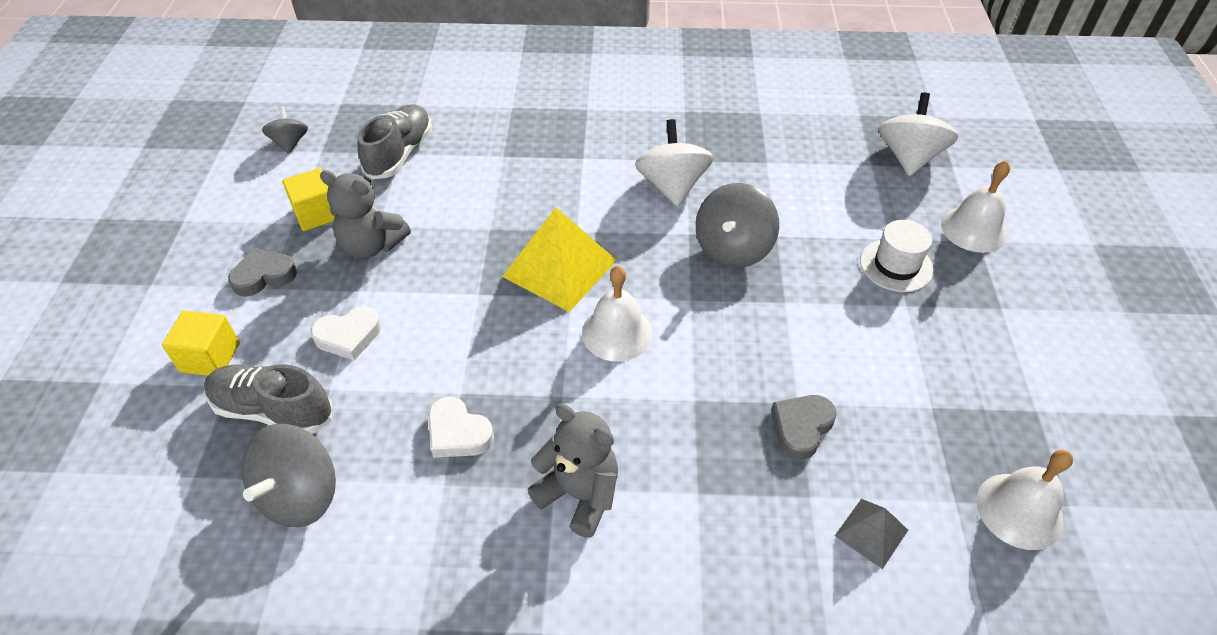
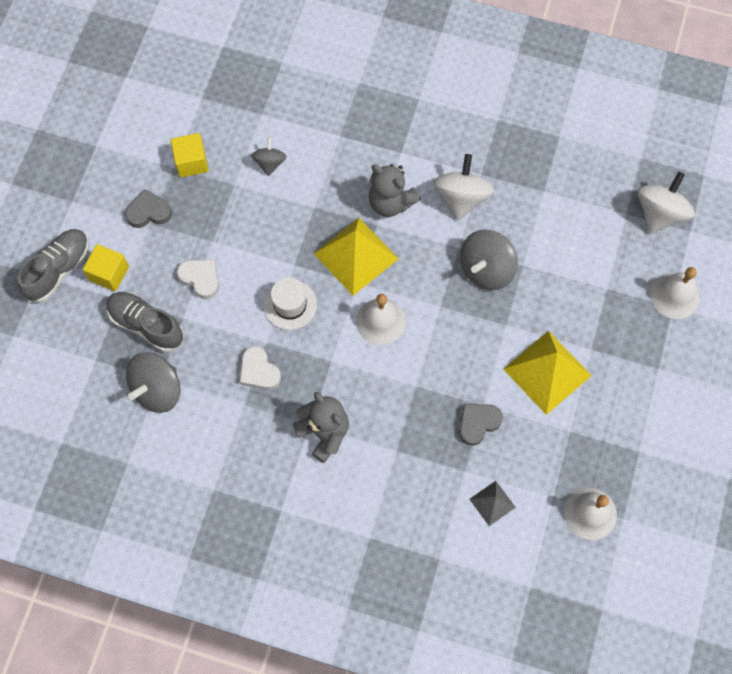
camera: 15 degrees right, 20 degrees up
grey spinning top [262,106,308,154] -> grey spinning top moved to [251,137,287,176]
white heart [311,306,381,360] -> white heart turned 135 degrees counterclockwise [177,260,219,299]
grey teddy bear [320,170,411,258] -> grey teddy bear moved to [368,164,421,217]
grey shoe [357,104,432,179] -> grey shoe moved to [17,229,89,302]
white hat [860,220,934,292] -> white hat moved to [263,278,317,330]
none -> yellow pyramid [503,331,592,415]

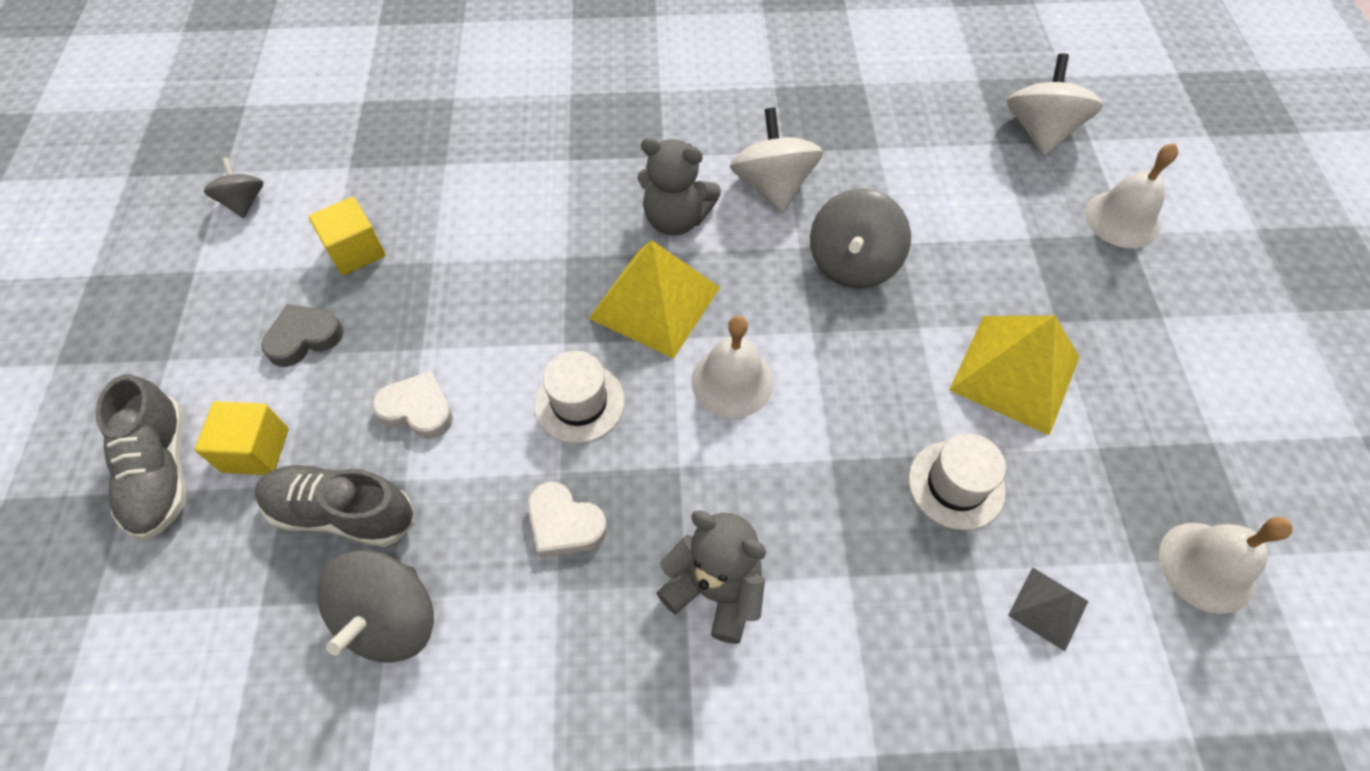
camera: 20 degrees left, 10 degrees down
grey shoe [17,229,89,302] -> grey shoe turned 150 degrees clockwise [95,374,187,540]
grey spinning top [251,137,287,176] -> grey spinning top moved to [204,157,263,218]
grey heart [459,404,503,446] -> white hat [908,433,1006,530]

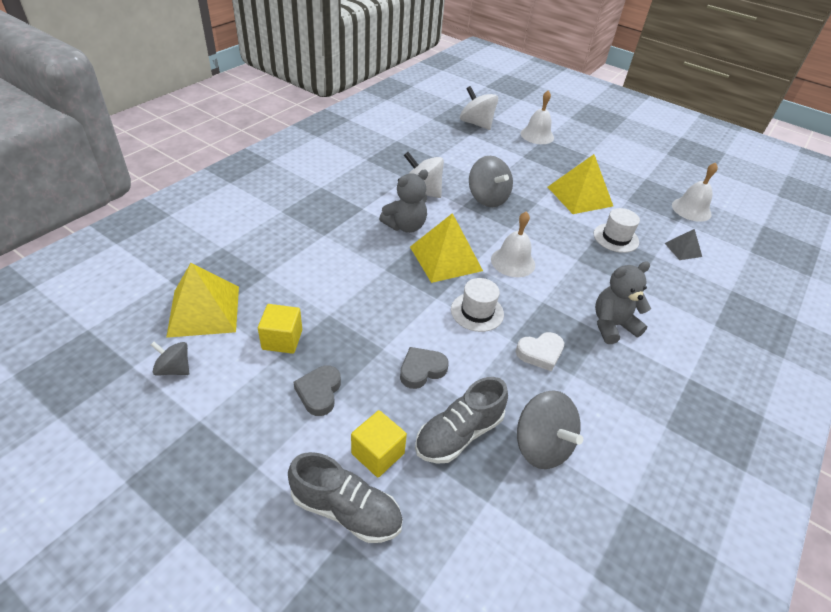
camera: 55 degrees left, 15 degrees down
white heart [372,371,453,439] -> grey heart [400,347,449,389]
none -> yellow pyramid [166,263,239,338]

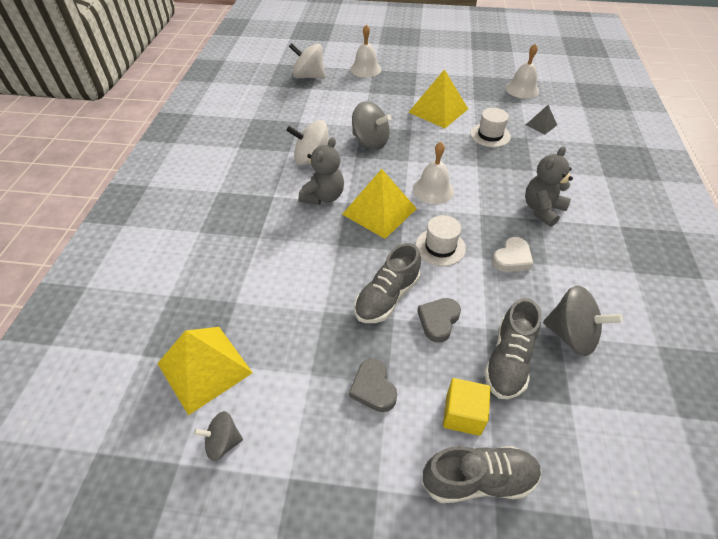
camera: 25 degrees left, 5 degrees up
yellow cube [258,304,302,354] -> none
none -> grey shoe [354,243,421,323]

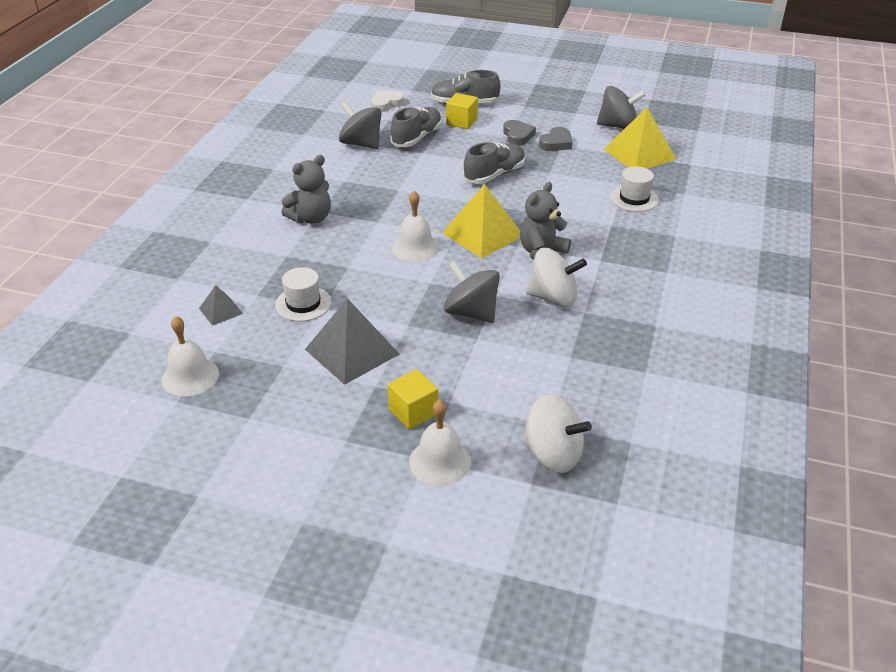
camera: 170 degrees left, 10 degrees down
grey spinning top [194,411,243,461] -> grey spinning top [597,86,645,129], size x1.70
yellow pyramid [408,69,468,128] -> grey pyramid [305,298,400,385]
white hat [416,215,466,266] -> white hat moved to [610,166,659,212]
grey heart [417,298,461,343] -> grey heart moved to [539,127,573,151]
white heart [492,237,534,272] -> white heart moved to [371,91,404,112]
none -> yellow cube [387,369,438,429]

